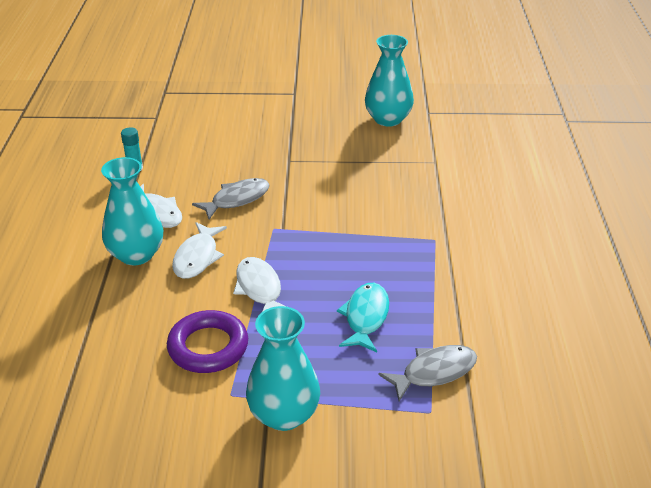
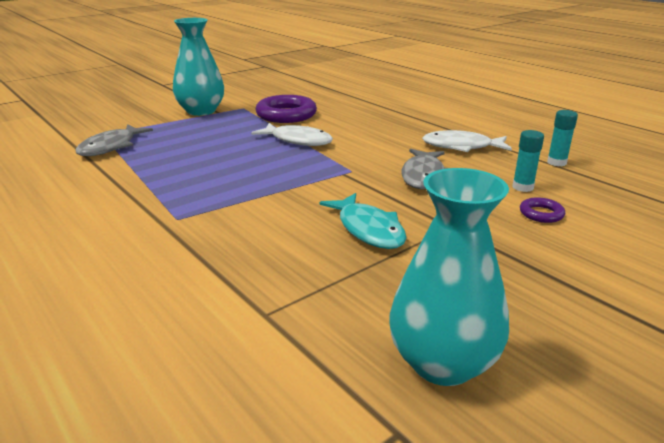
camera: 140 degrees right, 10 degrees down
turquoise vase [101,157,163,266] -> none
white fish [172,222,227,279] -> none
turquoise fish [337,283,389,352] -> turquoise fish moved to [319,193,406,249]
none -> turquoise glue stick [512,130,544,192]
none -> purple ring [520,197,565,223]

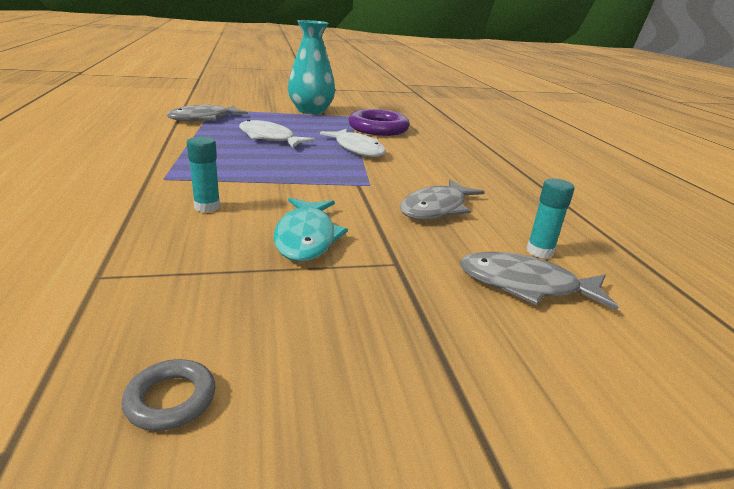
camera: 25 degrees right, 0 degrees up
turquoise vase [389,168,509,386] -> grey ring [121,359,215,431]
white fish [422,130,512,152] -> white fish moved to [239,120,315,148]
purple ring [520,197,565,223] -> grey fish [460,252,619,310]
turquoise glue stick [547,110,578,166] -> turquoise glue stick moved to [187,136,220,213]

